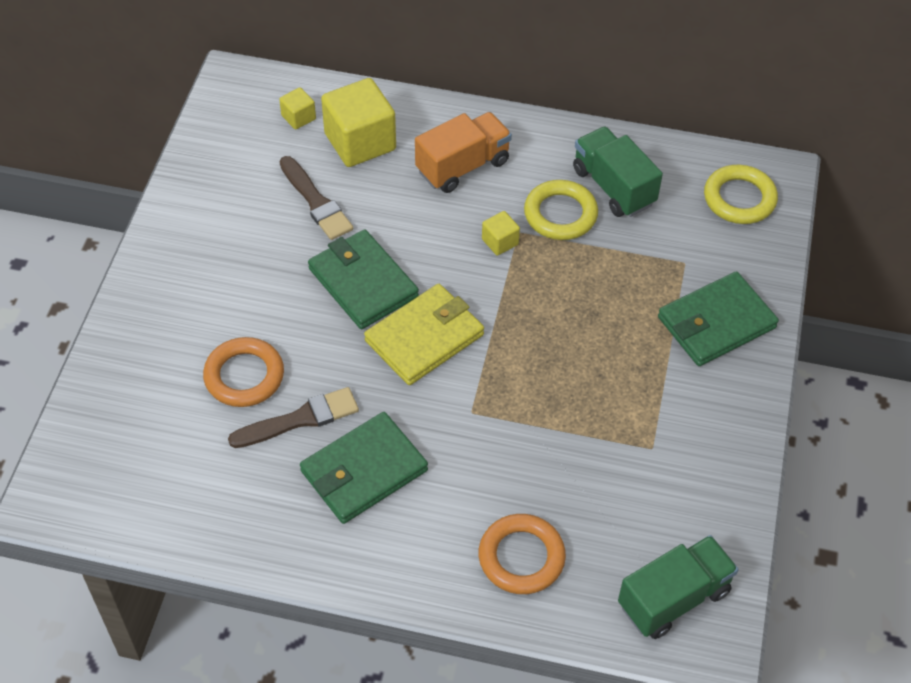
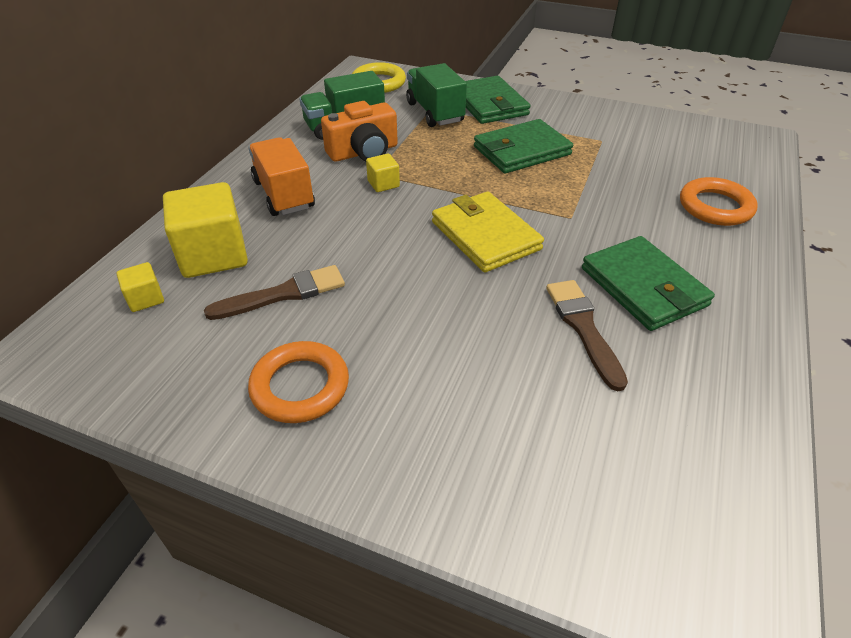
camera: 80 degrees left, 10 degrees down
orange ring [203,337,284,407] -> orange ring moved to [248,341,349,423]
green wallet [308,229,419,329] -> green wallet moved to [474,119,573,173]
yellow ring [524,180,598,240] -> orange camera [321,101,398,162]
green truck [618,535,738,639] -> green truck moved to [406,63,467,127]

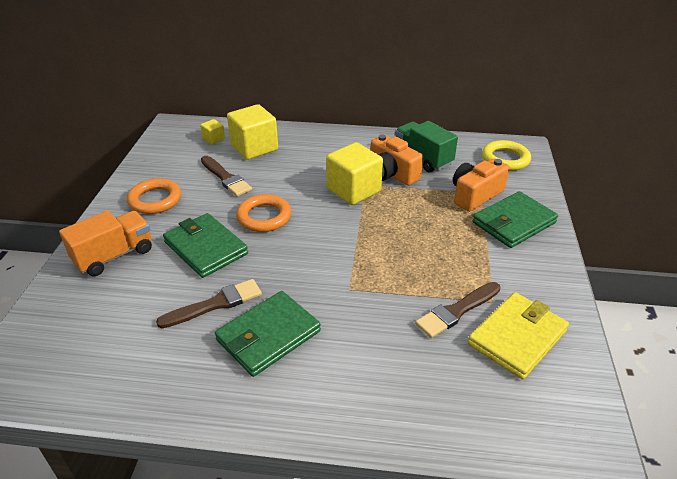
camera: 75 degrees right, 5 degrees down
orange truck [248,137,315,216] -> orange truck moved to [59,210,152,276]
yellow cube [366,154,400,192] -> yellow cube [326,142,383,205], size x2.12
green truck [406,63,467,127] -> orange camera [453,159,509,212]
yellow wallet [432,191,544,273] -> yellow wallet moved to [468,292,569,380]
green wallet [474,119,573,173] -> green wallet moved to [163,213,248,278]
orange ring [680,177,757,226] -> orange ring moved to [236,194,291,232]
none -> brown brush [415,282,501,338]

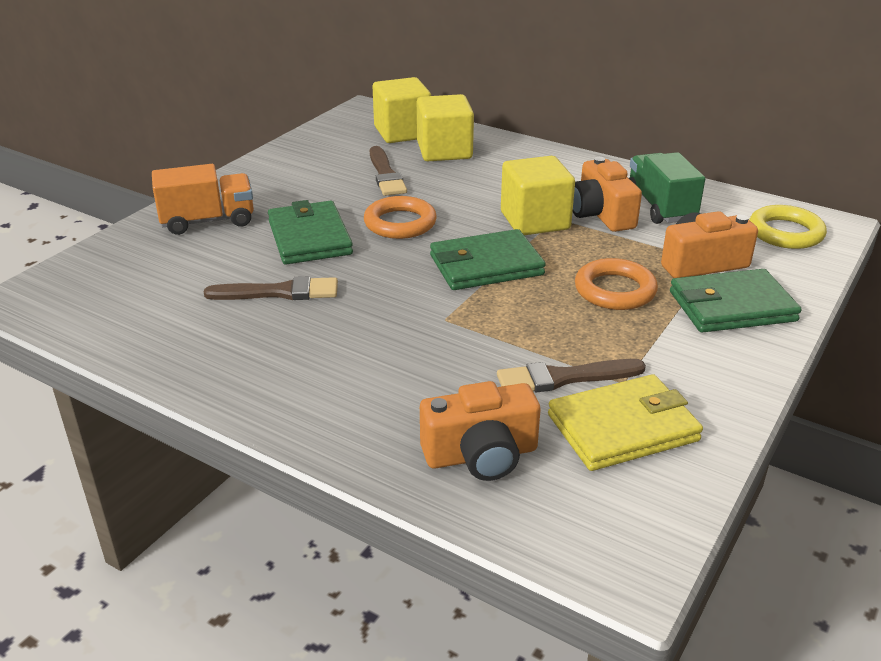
camera: 25 degrees right, 5 degrees down
orange ring [127,178,181,214] -> orange ring moved to [575,258,658,310]
yellow cube [200,119,225,144] -> yellow cube [373,77,431,143], size x2.12
green wallet [215,291,321,377] -> green wallet moved to [430,229,546,290]
none -> orange camera [420,381,541,481]

